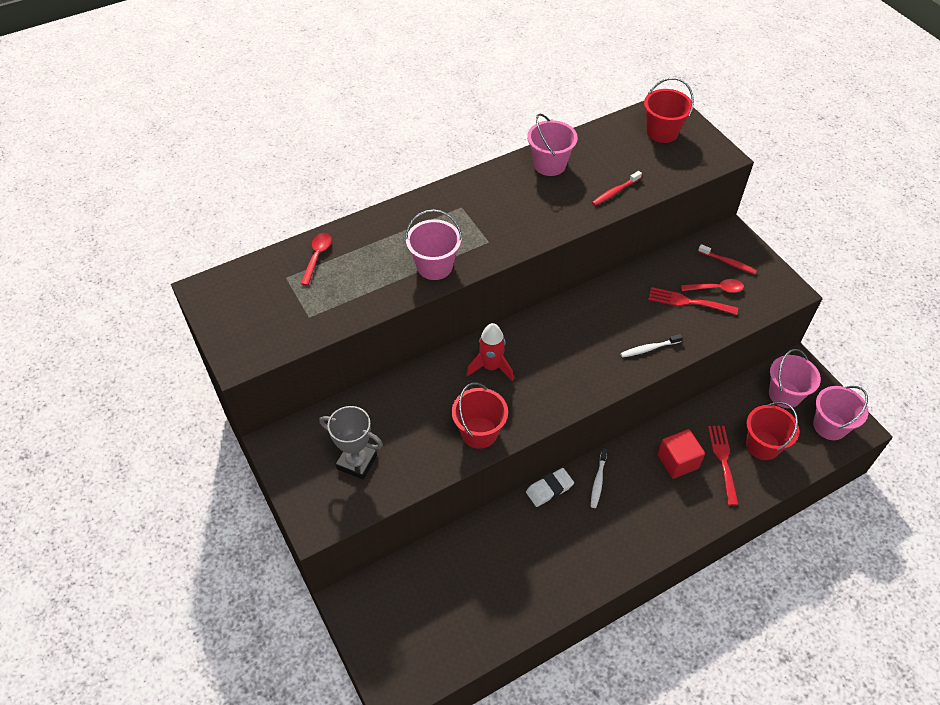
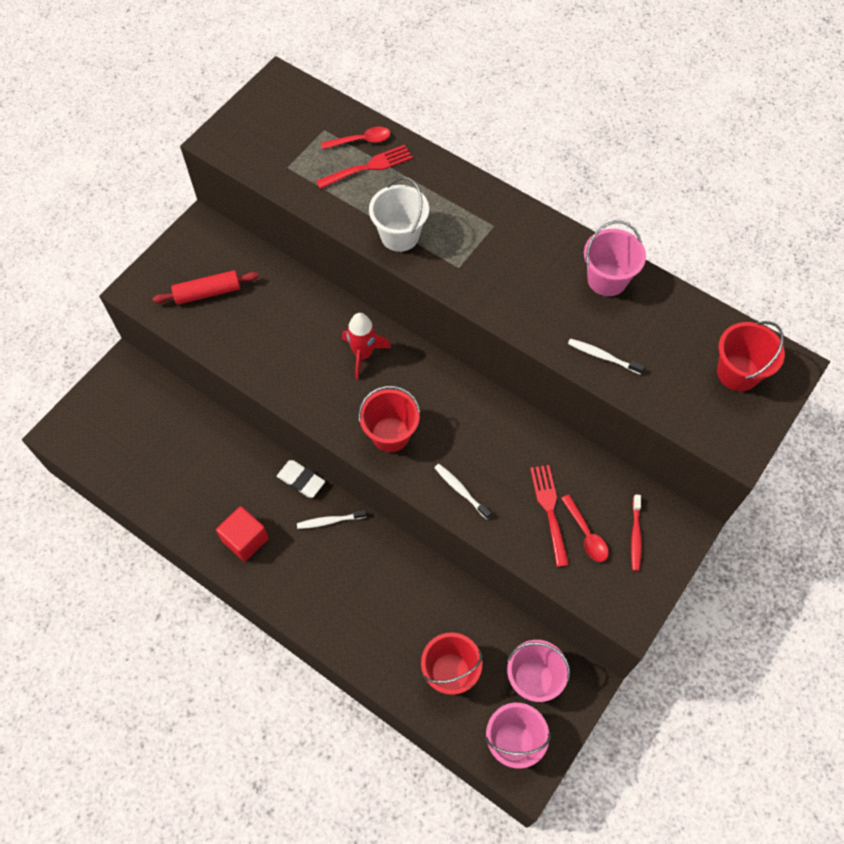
camera: 65 degrees right, 10 degrees up
grey trophy [319,406,383,480] -> red rolling pin [153,270,259,305]
pink bucket [405,209,462,280] -> white bucket [369,177,429,252]
red bucket [452,383,508,449] -> red bucket moved to [358,386,420,452]
red toothbrush [592,171,642,206] -> white toothbrush [568,338,645,375]
red cube [658,429,705,479] -> red cube moved to [216,506,269,562]
red fork [708,426,739,506] -> red fork moved to [316,145,413,189]

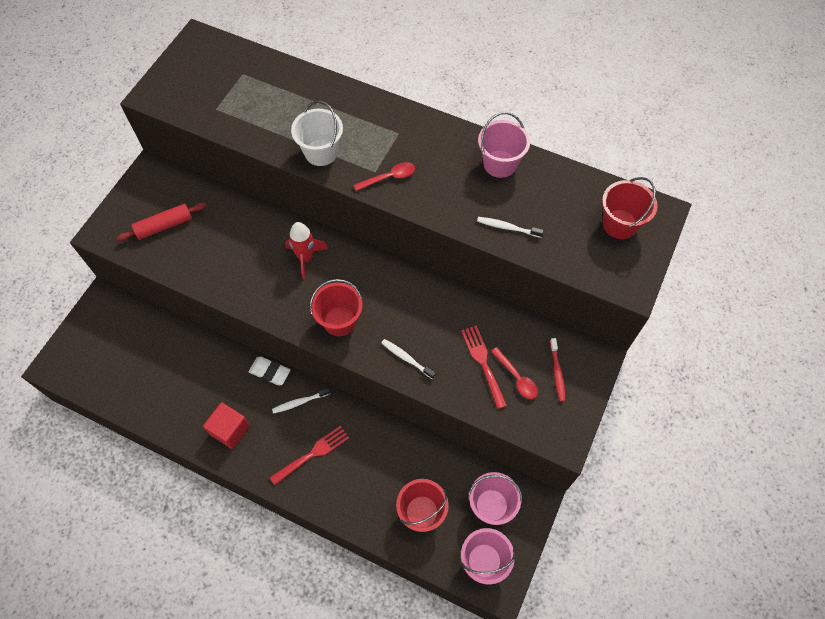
camera: 10 degrees left, 0 degrees up
red fork [316,145,413,189] -> red fork moved to [270,426,349,485]
red spoon [321,127,390,150] -> red spoon moved to [354,162,415,191]

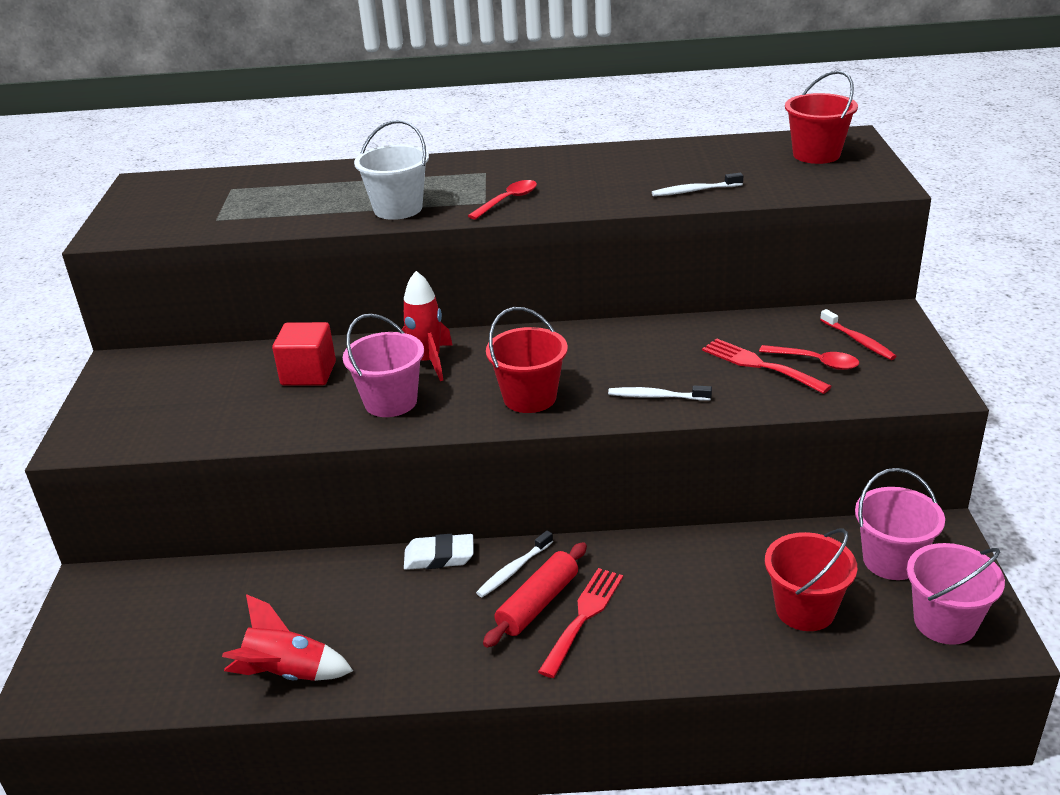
camera: 25 degrees left, 30 degrees down
red rolling pin [117,202,206,241] -> red rolling pin moved to [483,542,587,648]
red cube [203,403,250,449] -> red cube moved to [272,322,336,385]
pink bucket [478,112,530,178] -> pink bucket moved to [343,313,424,417]
none -> red rocket [222,594,353,681]

